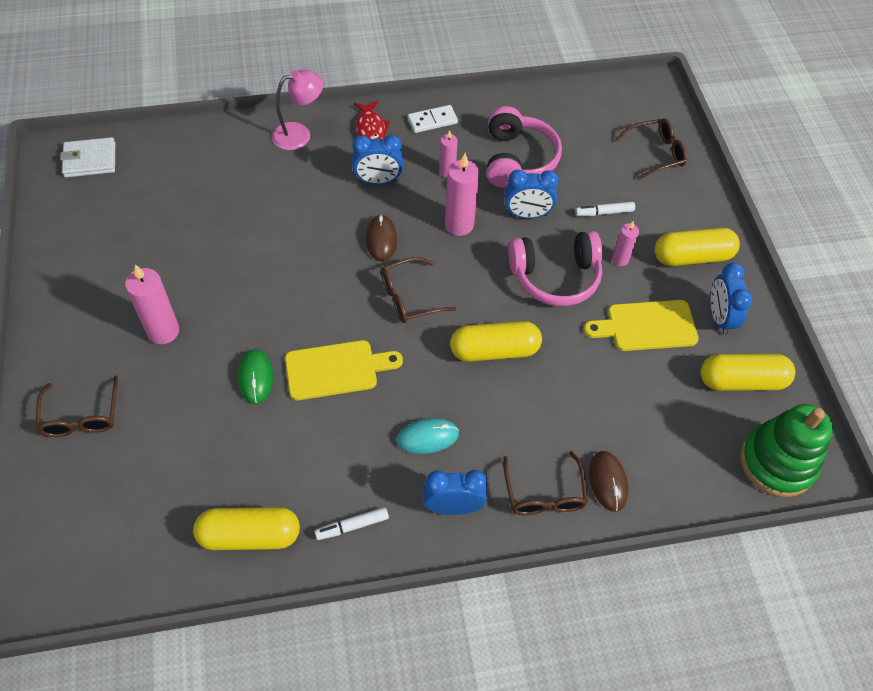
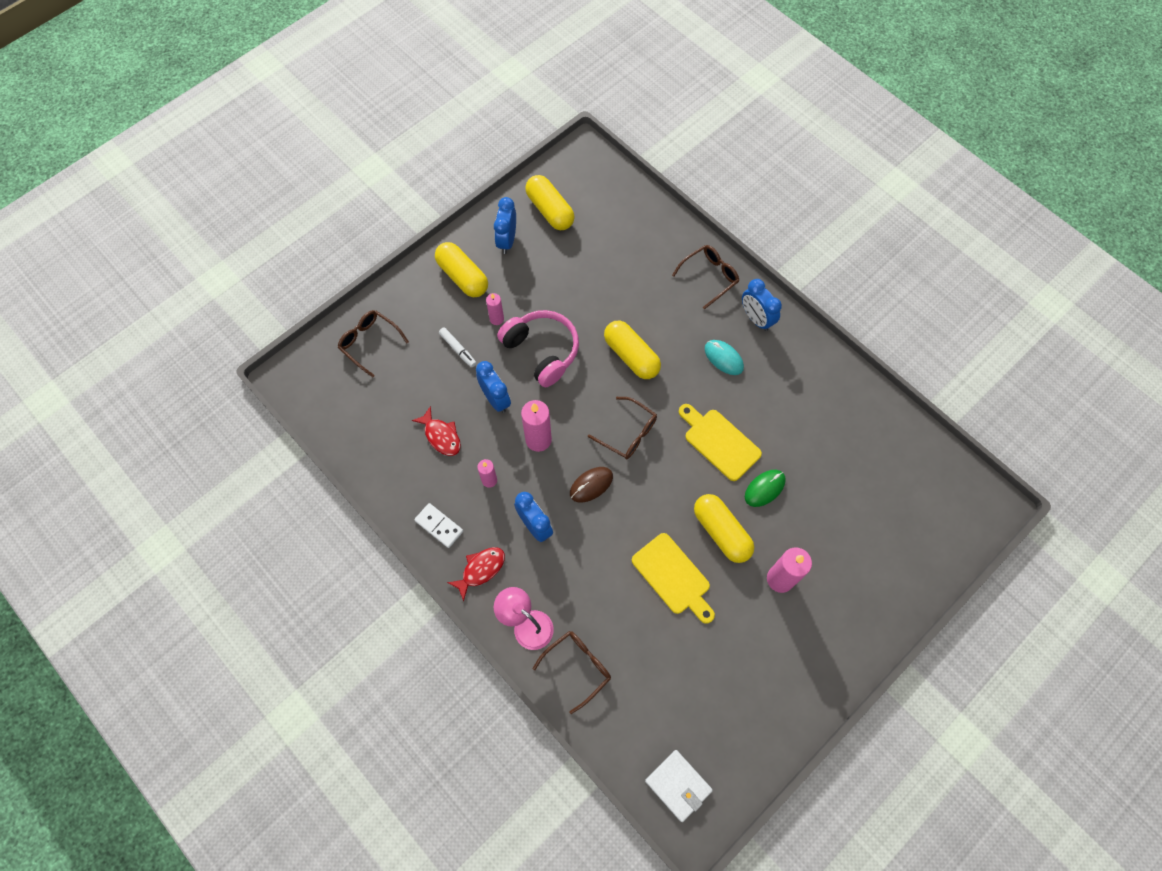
camera: 120 degrees left, 10 degrees up
brown glasses [36,376,118,437] -> brown glasses moved to [533,631,611,714]
yellow capsule [193,507,300,550] -> yellow capsule moved to [694,494,754,563]
white marker [314,507,389,540] -> none
pink headphones [487,106,562,188] -> red fish [412,406,461,456]
yellow cutting board [584,300,699,351] -> yellow cutting board moved to [632,533,715,624]
brown mouse [589,451,628,512] -> none
blue clock [711,263,753,335] -> blue clock turned 135 degrees clockwise [494,197,516,254]
green stacking toy [740,404,833,497] -> none

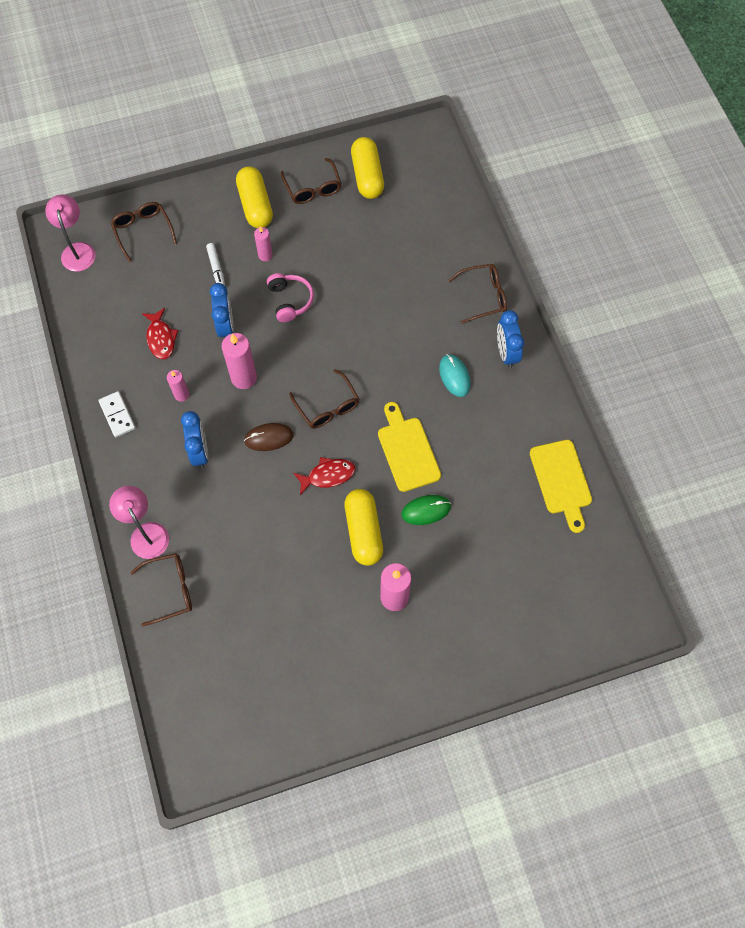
camera: 25 degrees right, 0 degrees up
red fish [447,547,505,602] -> red fish moved to [294,457,355,495]
blue clock [494,197,516,254] -> brown glasses [281,158,342,204]
pink headphones [497,310,579,387] -> pink headphones [267,273,314,322], size x0.64
yellow capsule [604,321,661,379] -> none
yellow cutting board [632,533,715,624] -> yellow cutting board moved to [530,440,592,533]
white wallet [645,750,713,822] -> none
none -> pink lamp [45,194,96,272]

